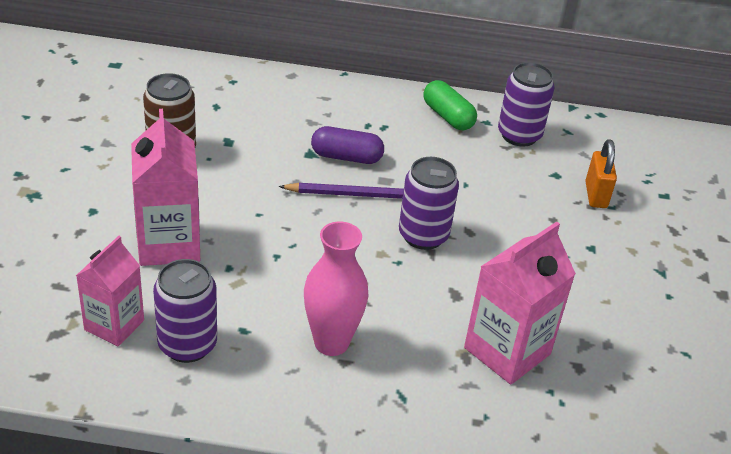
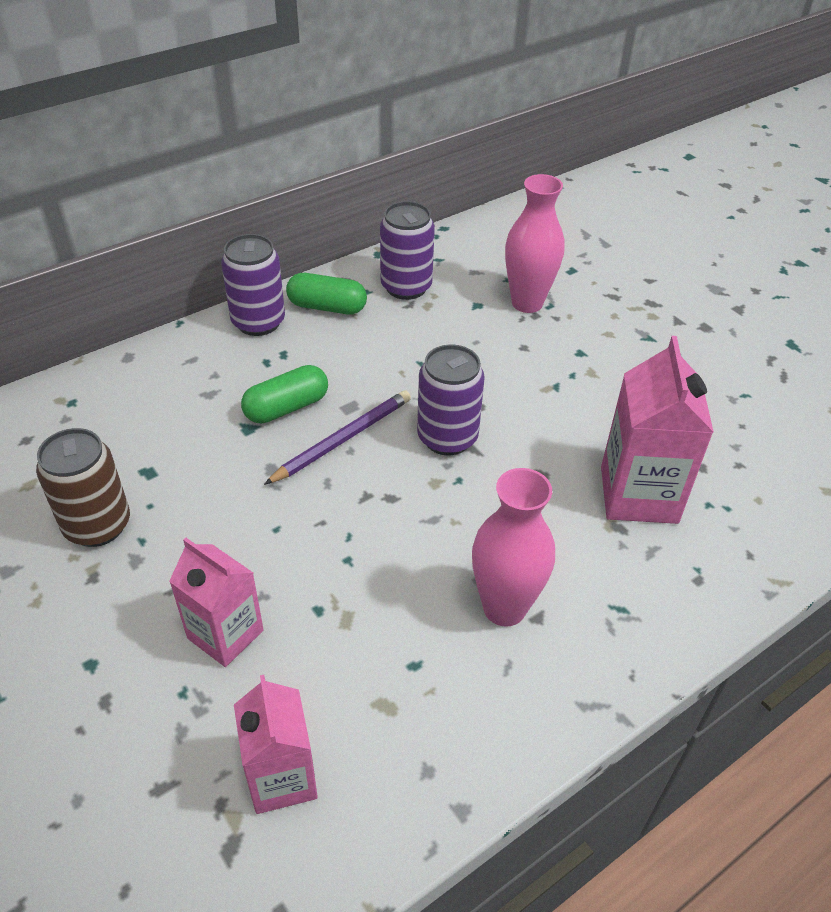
camera: 40 degrees left, 5 degrees up
pink carton [131,109,200,266] -> pink carton [169,538,264,667], size x0.66
purple can [153,259,217,363] -> purple can moved to [221,234,285,336]
purple capsule [311,126,384,164] -> green capsule [241,365,328,423]
orange padlock [585,139,617,208] -> pink vase [505,174,565,313]

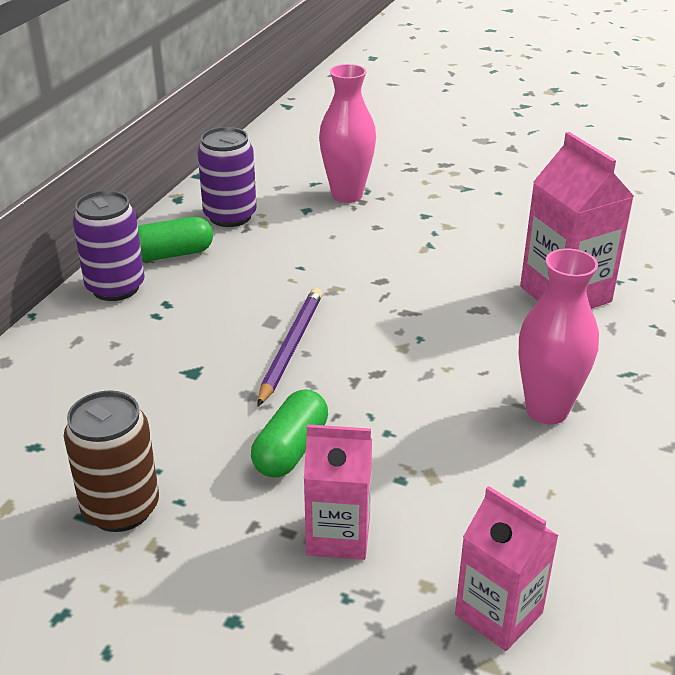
camera: 30 degrees left, 10 degrees down
green capsule [241,365,328,423] -> green capsule moved to [251,389,328,478]
purple can [417,345,485,455] -> none

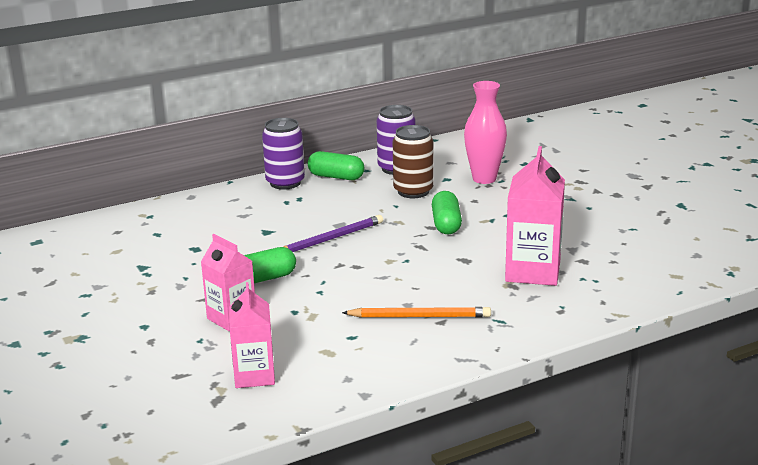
camera: 40 degrees right, 10 degrees down
brown can [64,390,159,532] -> brown can moved to [393,125,434,198]
pink vase [519,249,599,424] -> orange pencil [342,307,491,318]
none -> green capsule [432,191,462,234]

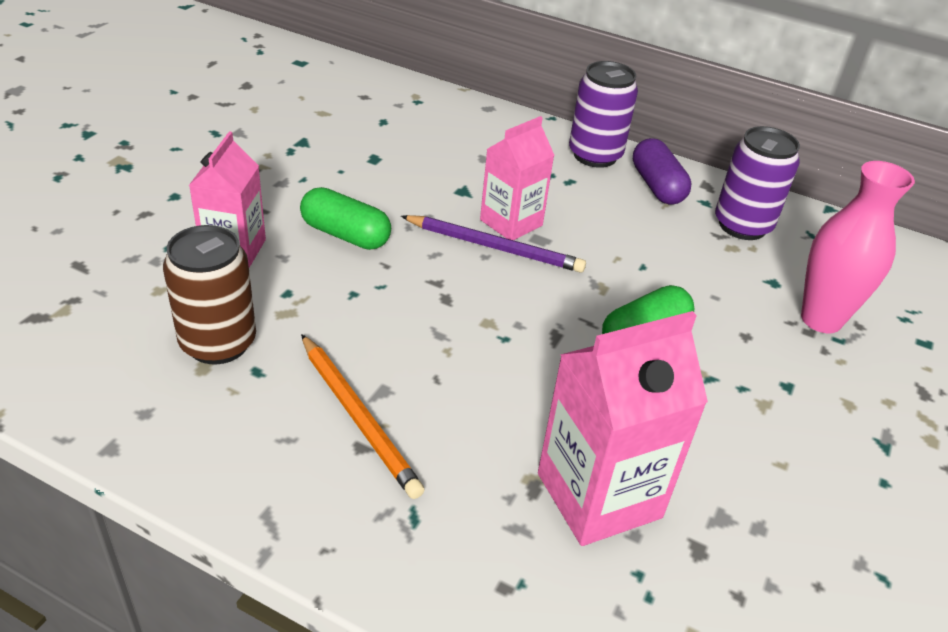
camera: 50 degrees right, 15 degrees up
pink carton [229,282,275,388] -> pink carton moved to [480,116,555,240]
green capsule [308,151,365,180] -> purple capsule [633,138,691,205]
brown can [393,125,434,198] -> brown can moved to [163,225,256,364]

